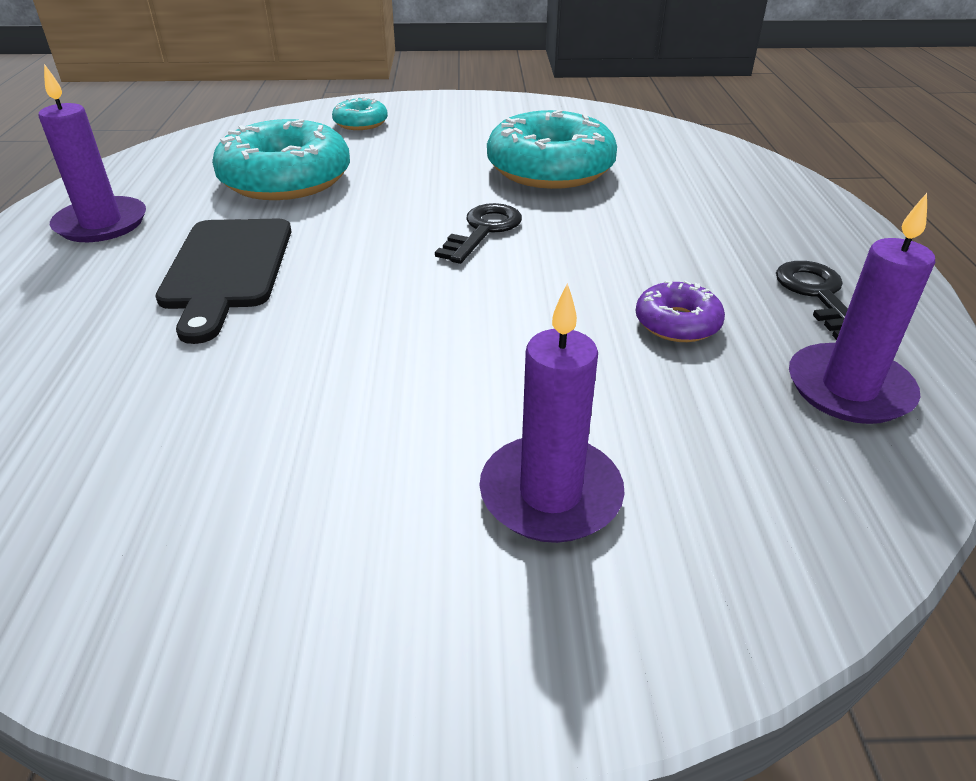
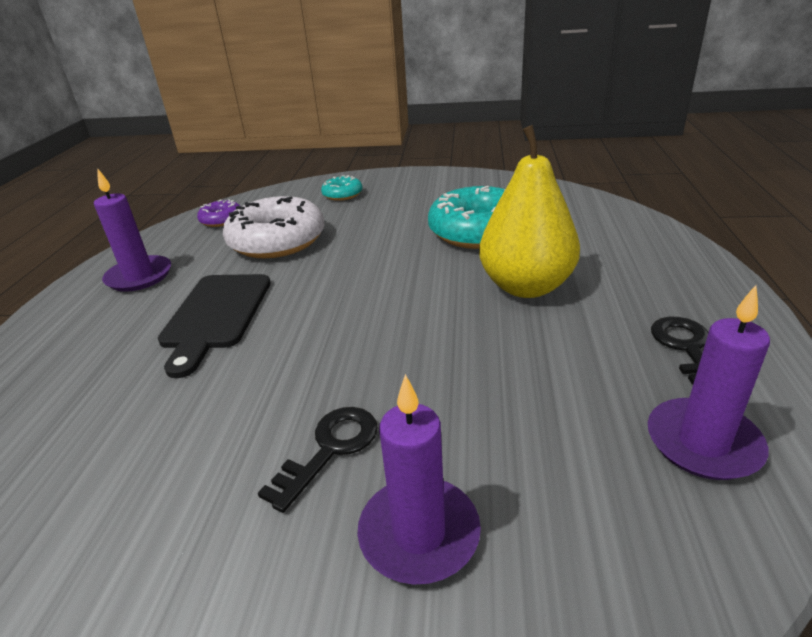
camera: 10 degrees right, 5 degrees down
turquoise donut [212,119,350,200] -> white donut [223,196,325,258]
black key [435,203,522,264] -> black key moved to [258,407,378,513]
purple donut [636,280,725,342] -> purple donut moved to [197,199,240,227]
none -> yellow pear [479,125,580,298]

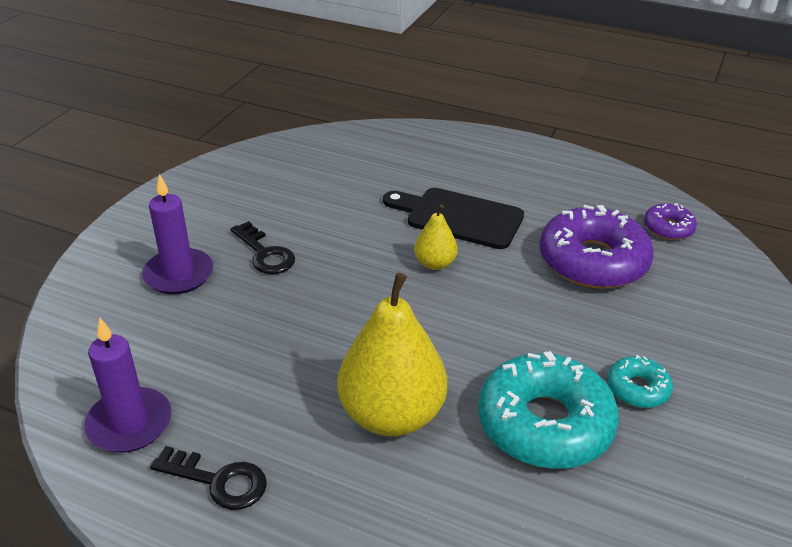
camera: 105 degrees right, 5 degrees up
purple candle [94,168,171,292] -> none
white donut [223,196,325,258] -> purple donut [539,205,654,289]
turquoise donut [321,175,363,201] -> turquoise donut moved to [607,355,673,408]
none -> yellow pear [414,205,458,270]

